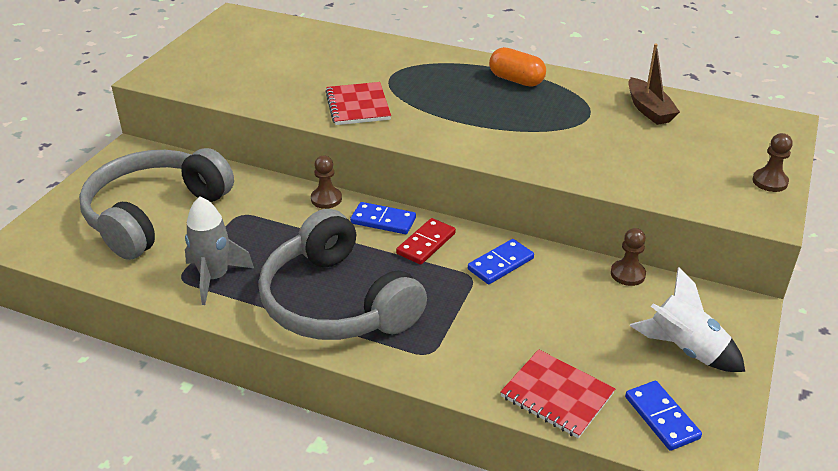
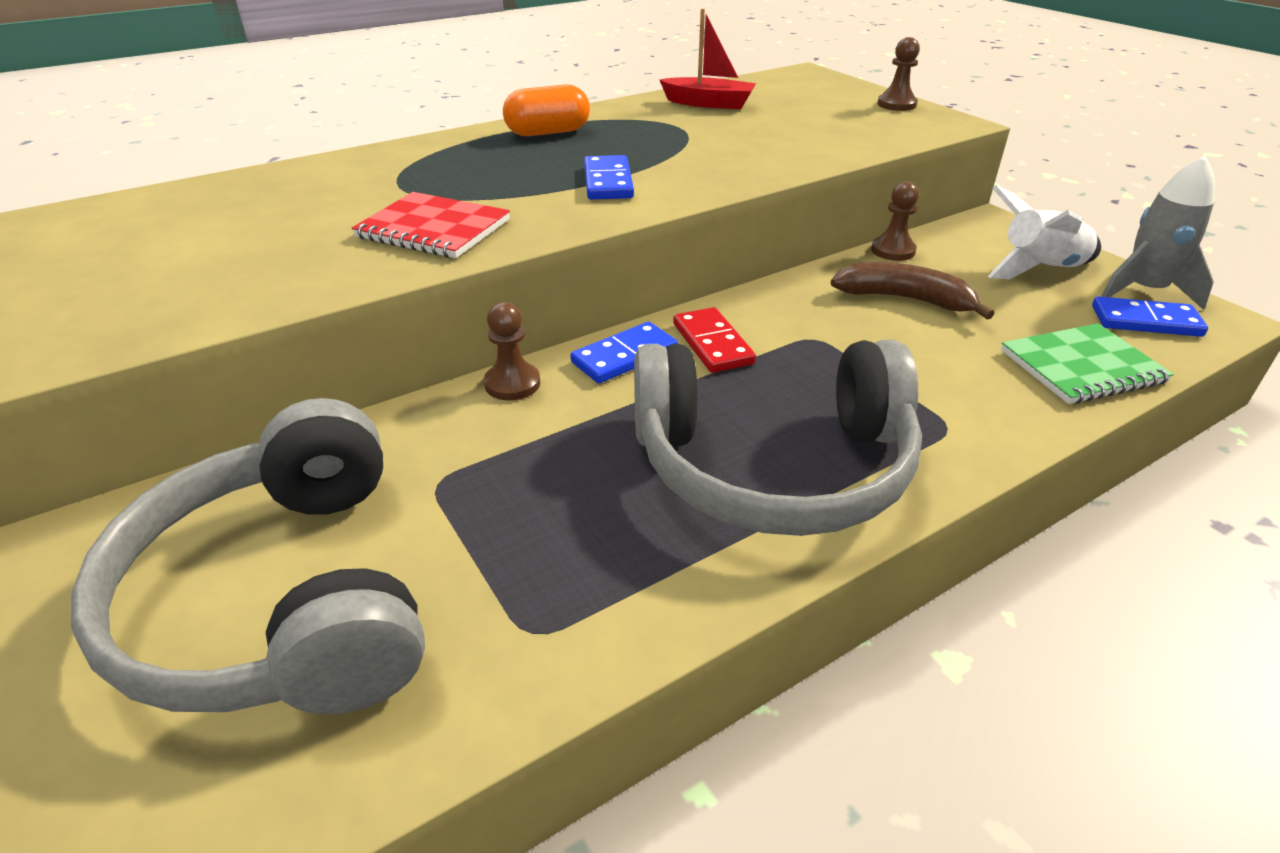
camera: 55 degrees left, 0 degrees up
grey rocket [185,197,254,305] -> grey rocket moved to [1101,156,1215,310]
blue domino [468,239,534,284] -> blue domino moved to [584,155,634,200]
red notebook [500,349,615,439] -> green notebook [1001,323,1174,404]
brown boat [628,44,680,125] -> red boat [659,8,756,109]
none -> brown banana [831,262,995,320]

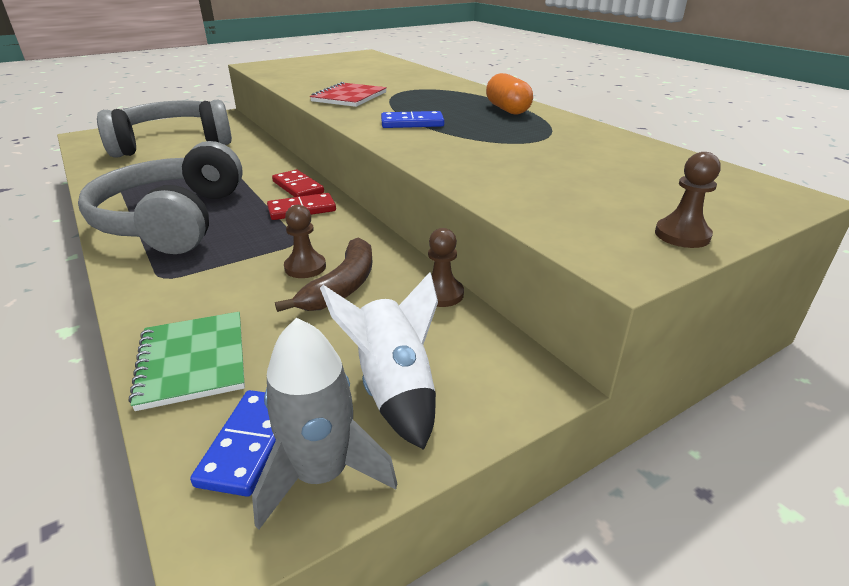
camera: 90 degrees right, 5 degrees down
brown pawn [484,302,540,400] -> brown pawn moved to [284,205,326,278]
blue domino [570,322,678,383] -> red domino [272,170,324,197]
red boat [659,8,756,109] -> none

